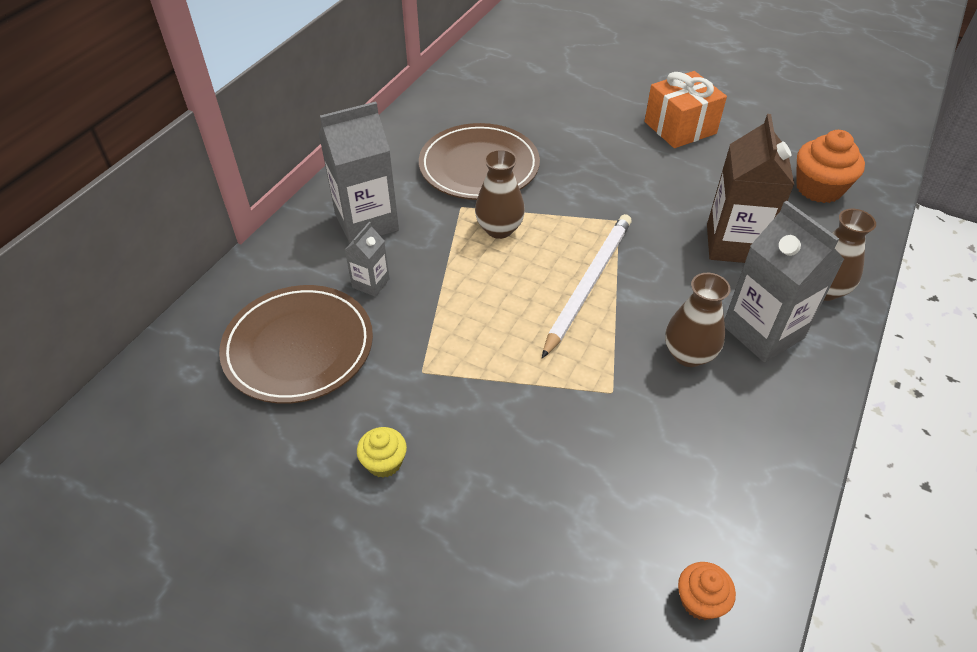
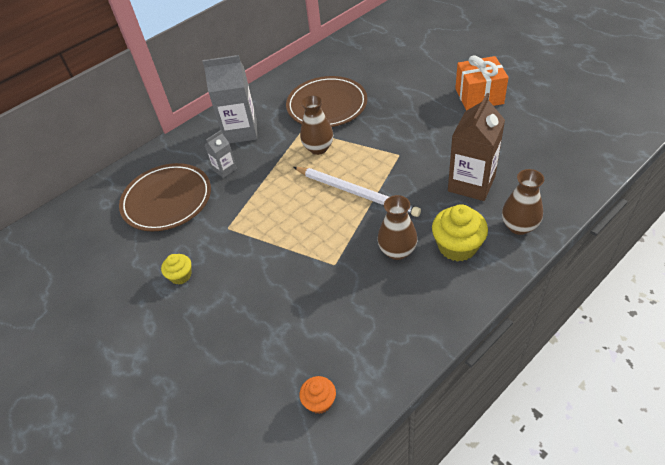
camera: 25 degrees right, 0 degrees up
white pencil [542,214,632,358] -> white pencil turned 75 degrees clockwise [293,167,421,217]
grey carton [724,201,845,363] -> yellow cupcake [432,204,488,262]
orange cupcake [796,130,865,203] -> none

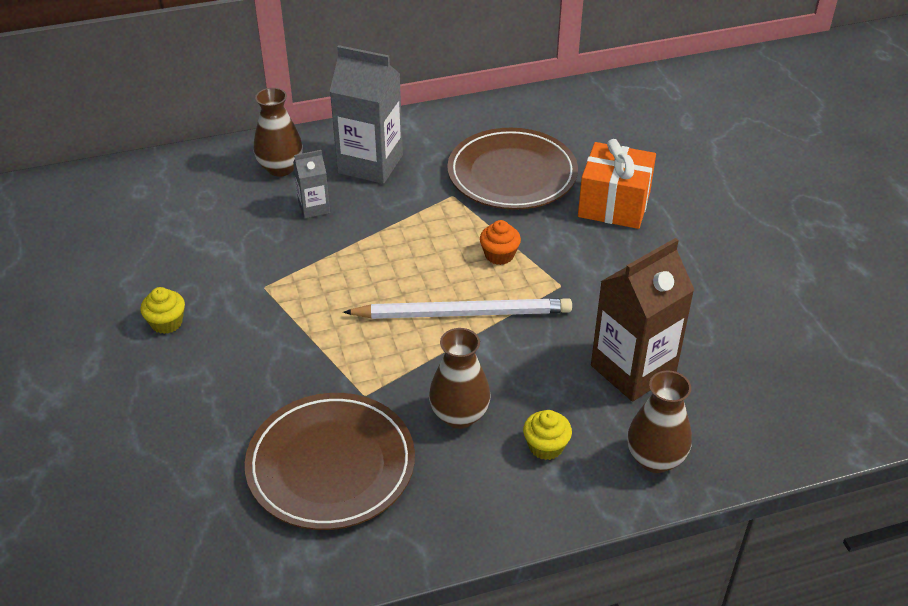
camera: 20 degrees right, 5 degrees down
brown plate [119,163,211,231] -> brown plate moved to [245,393,415,530]
white pencil [293,167,421,217] -> white pencil turned 60 degrees counterclockwise [343,298,572,319]
orange cupcake [299,376,336,414] -> orange cupcake moved to [480,220,521,265]
brown vase [300,95,333,155] -> brown vase moved to [254,88,303,177]
yellow cupcake [432,204,488,262] -> yellow cupcake [523,410,572,460], size x0.57
orange gift [455,55,509,111] -> orange gift moved to [578,139,656,229]

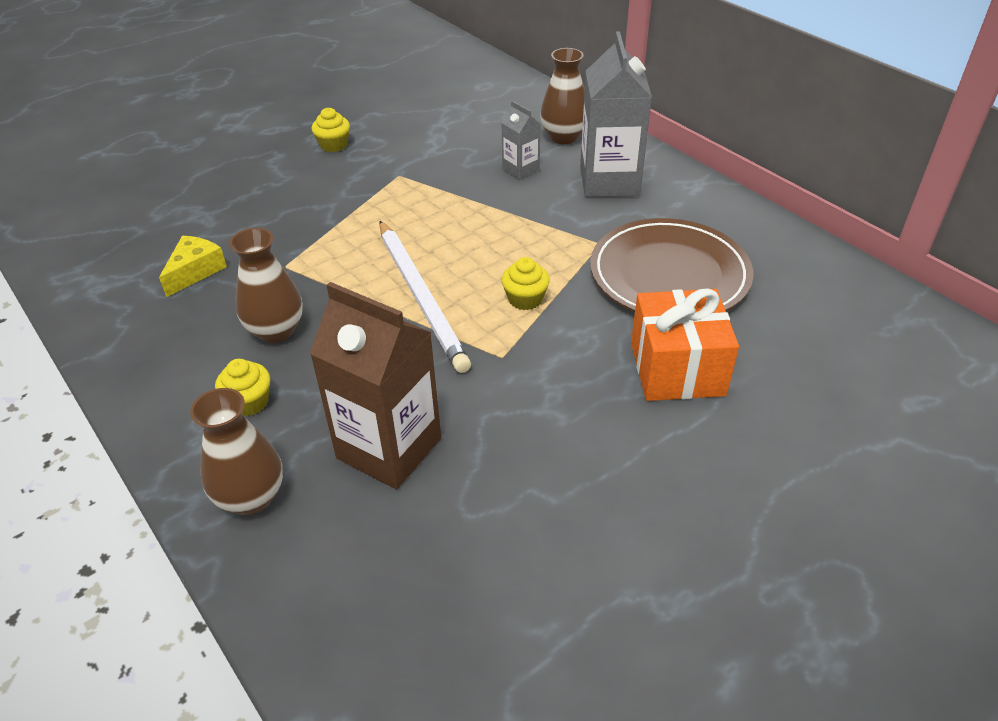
camera: 70 degrees right, 0 degrees up
brown plate [245,393,415,530] -> yellow cheese [159,236,227,297]
orange cupcake [480,220,521,265] -> yellow cupcake [502,257,550,310]

